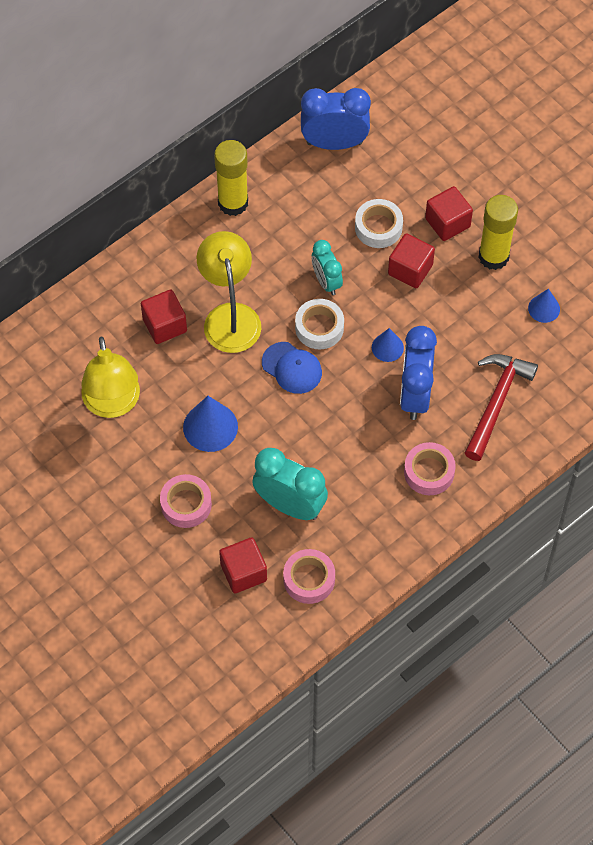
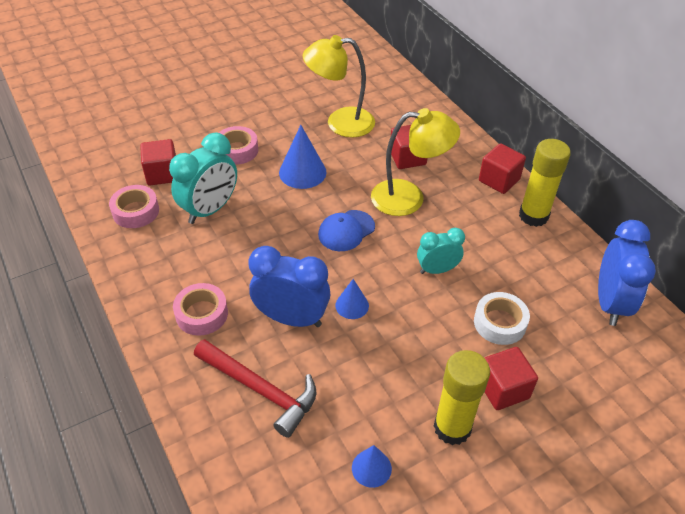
camera: 100 degrees right, 15 degrees down
white tape [295,299,344,349] -> none
red cube [388,233,435,288] -> red cube moved to [479,143,526,194]

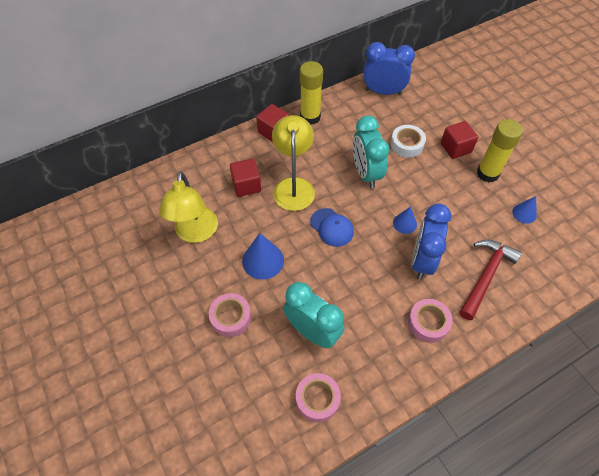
camera: 90 degrees left, 10 degrees up
red cube [140,139,176,186] -> none
turquoise clock [417,228,465,274] -> turquoise clock [353,115,389,188], size x1.62

